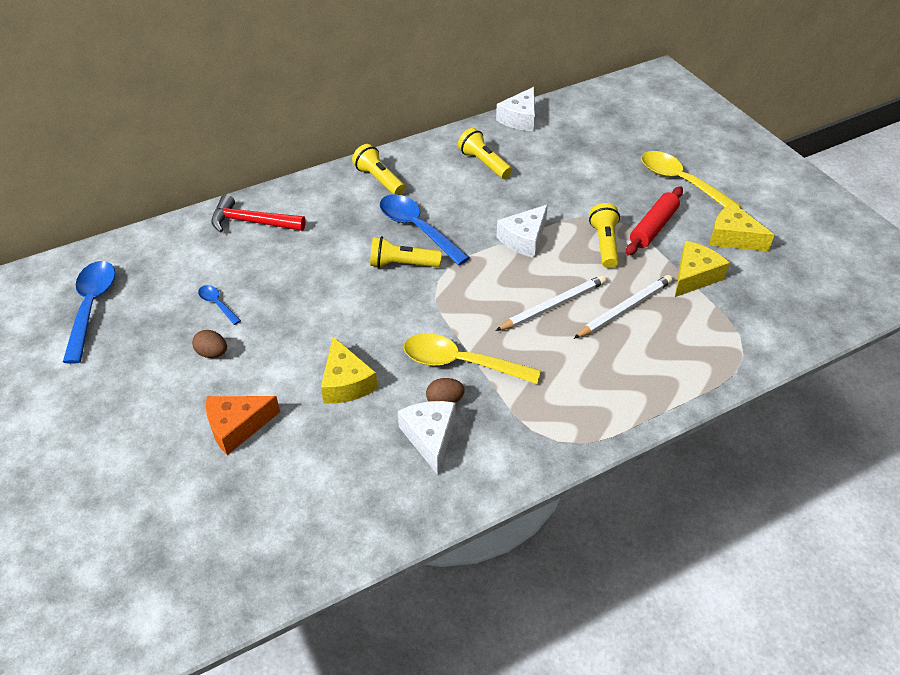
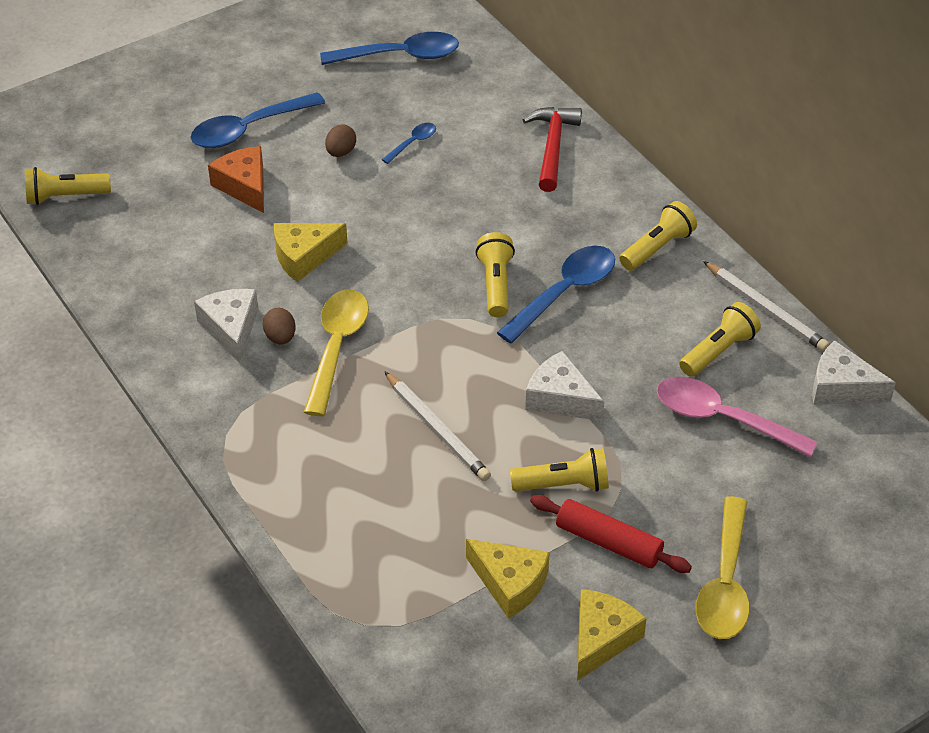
camera: 85 degrees right, 0 degrees up
white cheese [398,401,455,475] -> white cheese turned 90 degrees counterclockwise [194,289,258,363]
white pencil [574,275,673,339] -> white pencil moved to [703,261,830,352]
yellow spoon [641,151,742,208] -> yellow spoon turned 150 degrees clockwise [696,496,750,639]
none -> yellow flashlight [25,167,111,205]
none -> blue spoon [190,92,325,148]
none -> pink spoon [657,377,818,457]

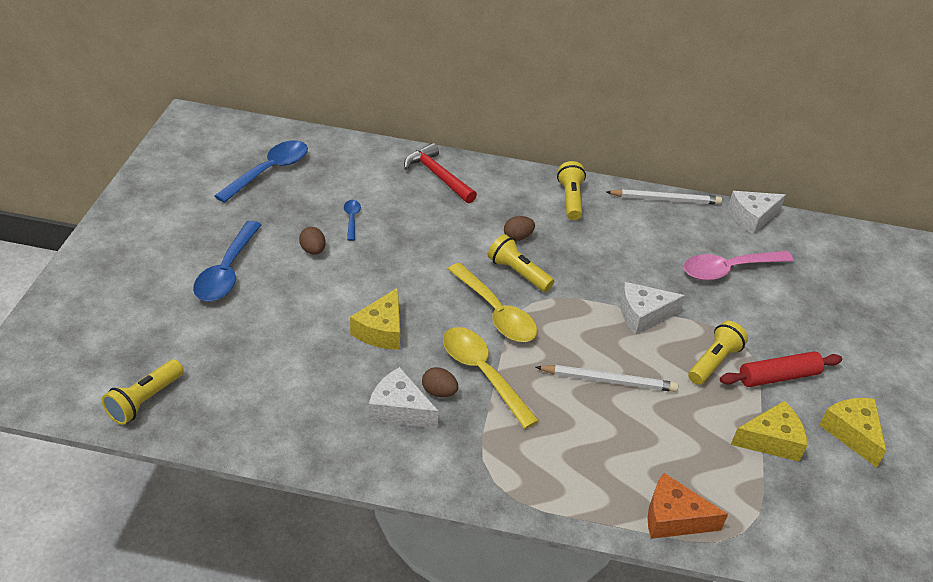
camera: 50 degrees left, 5 degrees down
orange cheese [208,146,264,213] -> orange cheese moved to [648,473,728,539]
blue spoon [496,246,615,343] -> none
yellow flashlight [679,302,761,377] -> none
yellow spoon [696,496,750,639] -> yellow spoon moved to [448,263,537,342]
none -> brown egg [504,216,535,241]

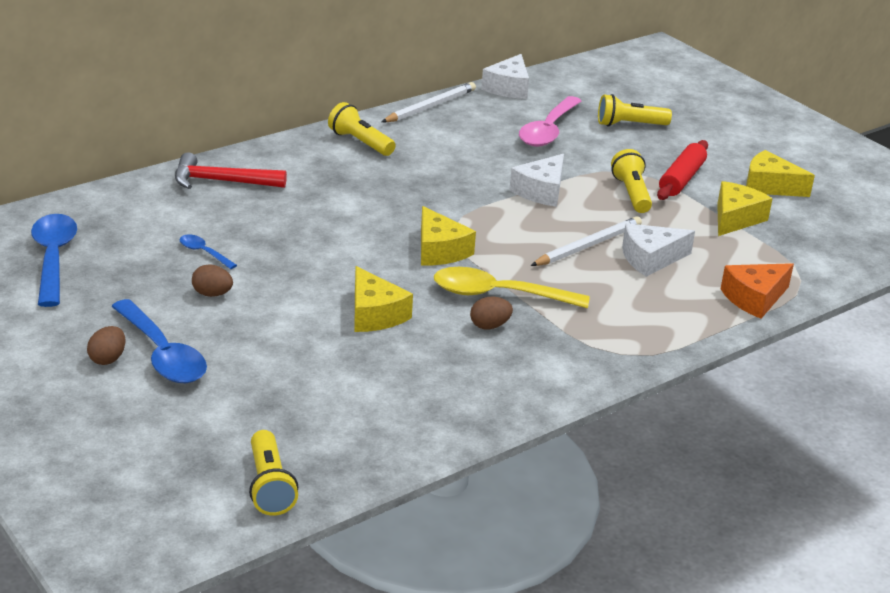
camera: 45 degrees left, 10 degrees down
white cheese [368,367,439,428] -> white cheese moved to [622,223,695,277]
yellow spoon [448,263,537,342] -> yellow cheese [421,206,476,265]
yellow flashlight [488,234,554,292] -> yellow flashlight moved to [598,94,672,126]
brown egg [504,216,535,241] -> brown egg moved to [87,326,125,365]

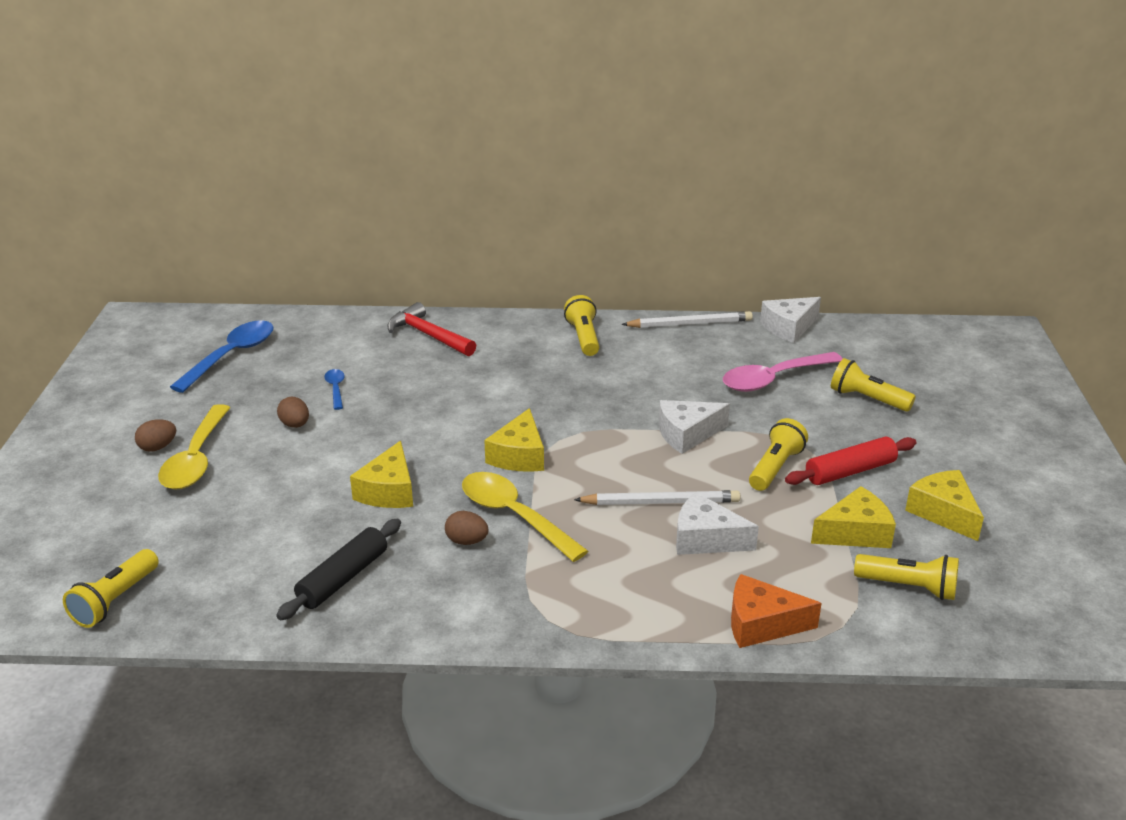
camera: 40 degrees right, 0 degrees up
blue spoon [111,299,207,383] -> yellow spoon [158,404,230,490]
none -> black rolling pin [276,519,401,620]
none -> yellow flashlight [854,554,959,600]

